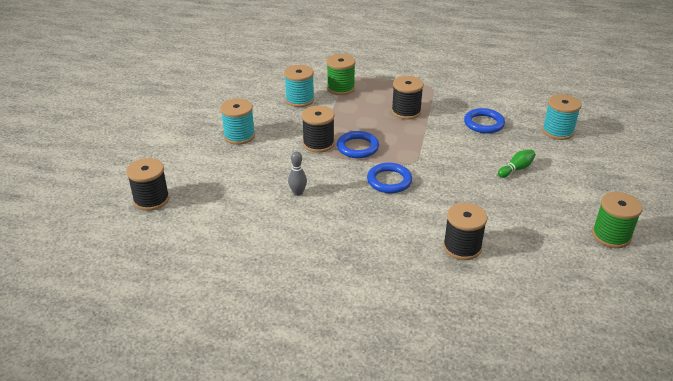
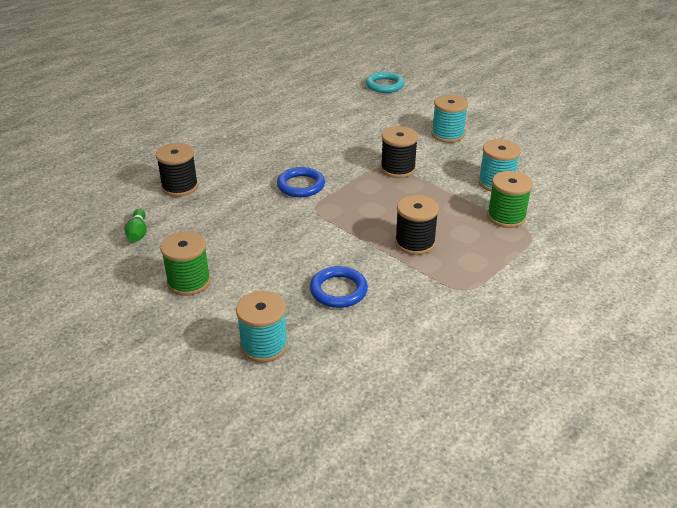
camera: 120 degrees right, 0 degrees up
black spool [126,158,170,211] -> turquoise ring [366,72,404,93]
grey bowling pin [288,152,307,196] -> none
blue ring [337,131,379,158] -> none
green bowling pin [498,149,536,178] -> green bowling pin moved to [124,209,147,242]
green spool [592,192,643,248] -> green spool moved to [160,231,211,296]

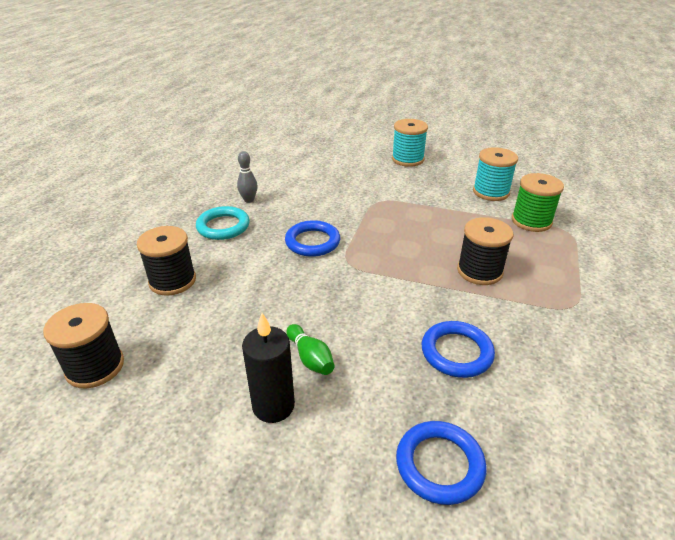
camera: 25 degrees left, 0 degrees up
green bowling pin [124,209,147,242] -> green bowling pin moved to [286,324,335,375]
green spool [160,231,211,296] -> black candle [242,313,295,423]
turquoise spool [236,291,288,363] -> blue ring [396,421,487,505]
turquoise ring [366,72,404,93] -> turquoise ring moved to [196,206,250,240]
black spool [380,126,418,178] -> black spool moved to [43,303,124,389]
none -> grey bowling pin [237,151,258,203]

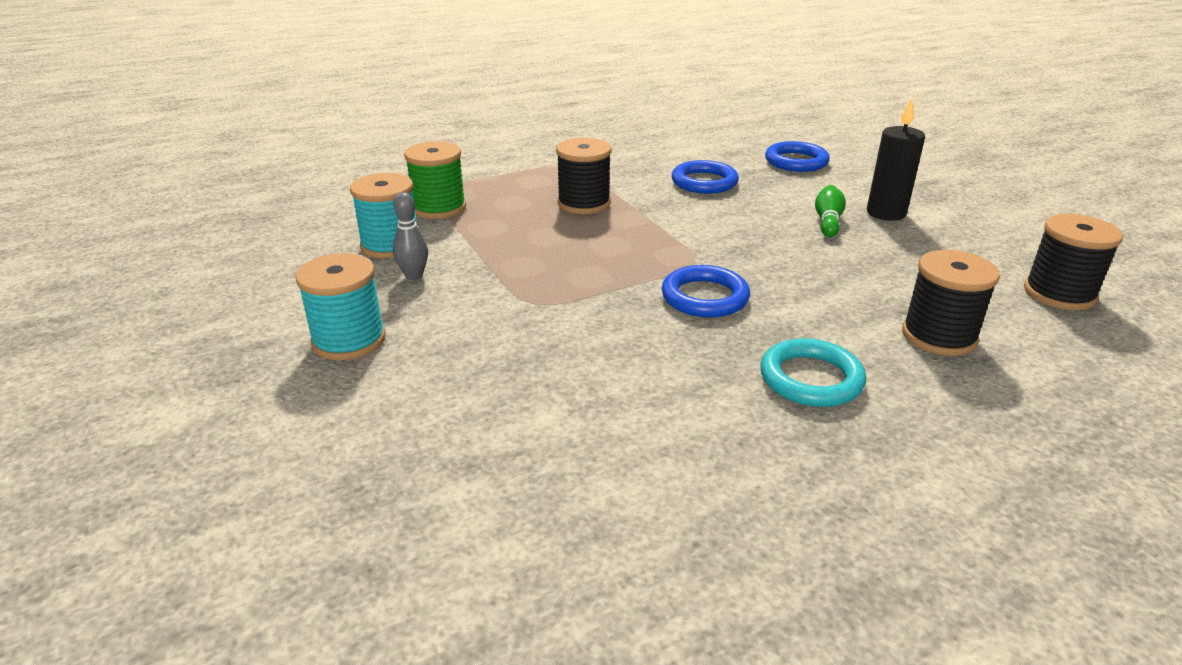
camera: 135 degrees left, 5 degrees down
grey bowling pin [237,151,258,203] -> grey bowling pin moved to [393,192,428,280]

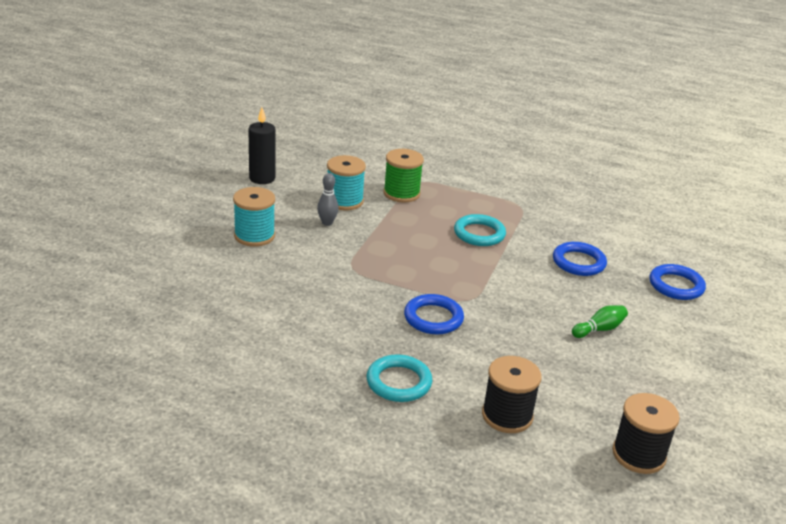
camera: 45 degrees right, 0 degrees up
black spool [556,138,611,214] -> turquoise ring [454,214,506,246]
black candle [867,98,925,221] -> black candle moved to [249,107,276,184]

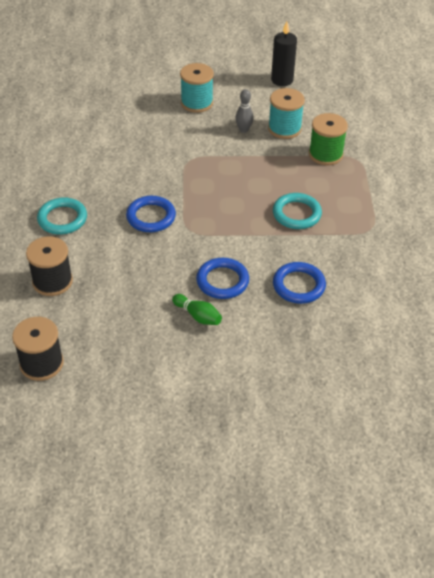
camera: 70 degrees right, 15 degrees up
blue ring [649,264,706,300] -> blue ring moved to [196,258,249,299]

